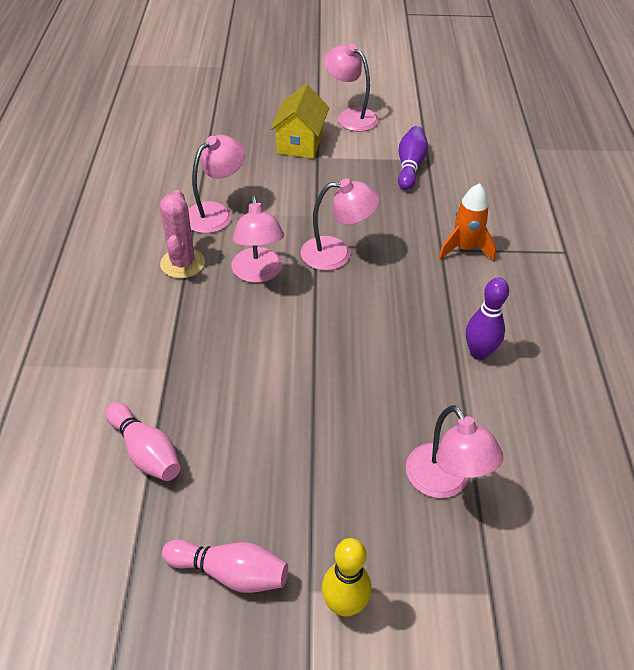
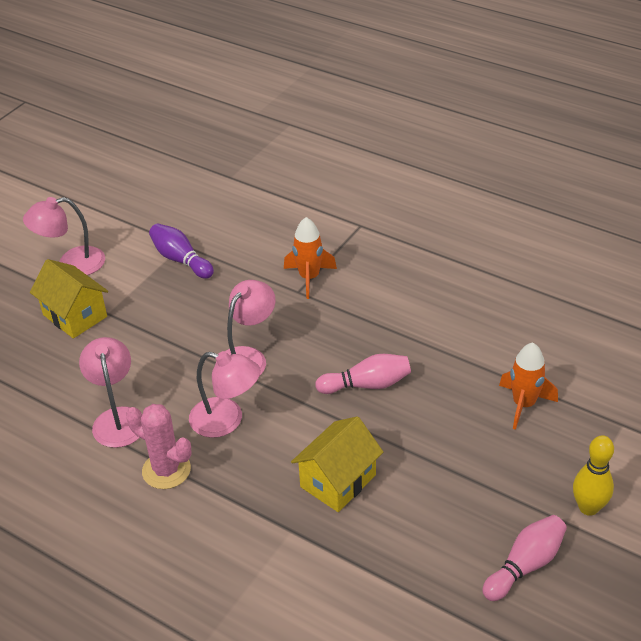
camera: 55 degrees left, 5 degrees down
pink bowling pin [106,402,180,481] -> pink bowling pin moved to [315,354,411,394]
pink lamp [406,405,503,498] -> orange rocket [499,342,558,430]
purple bowling pin [466,278,509,360] -> none
none -> yellow house [291,416,383,512]

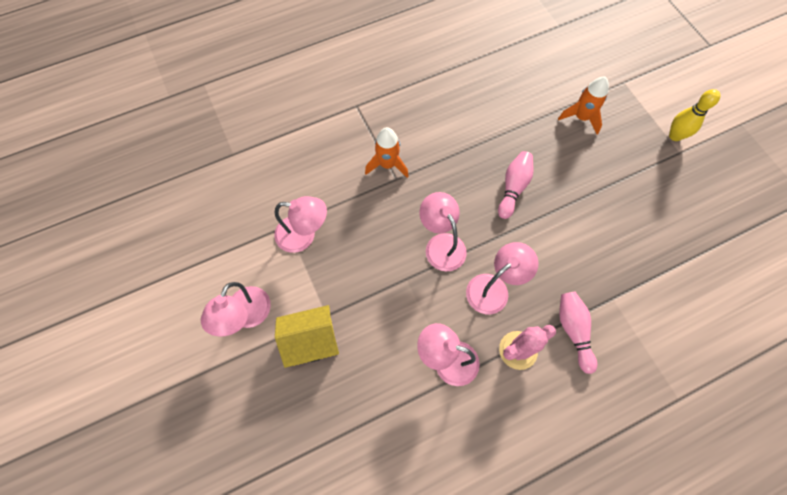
camera: 60 degrees left, 25 degrees up
purple bowling pin [149,223,214,279] -> pink lamp [274,196,327,253]
yellow house [291,416,383,512] -> none
pink bowling pin [482,515,567,601] -> pink bowling pin moved to [559,291,597,374]

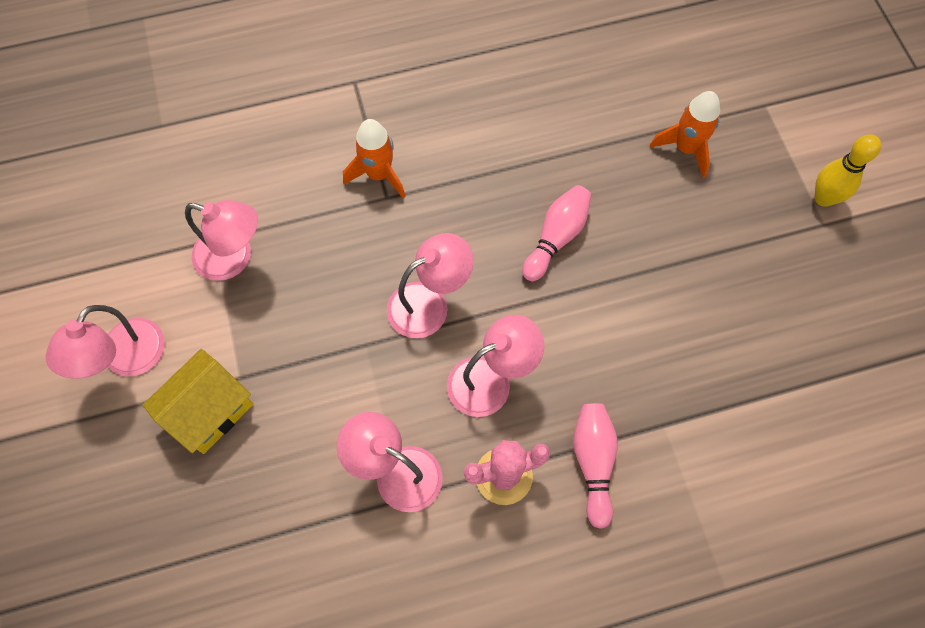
camera: 10 degrees right, 0 degrees up
yellow house [275,305,339,368] -> yellow house turned 45 degrees counterclockwise [143,349,253,454]
pink lamp [419,192,467,271] -> pink lamp turned 75 degrees clockwise [387,233,473,338]

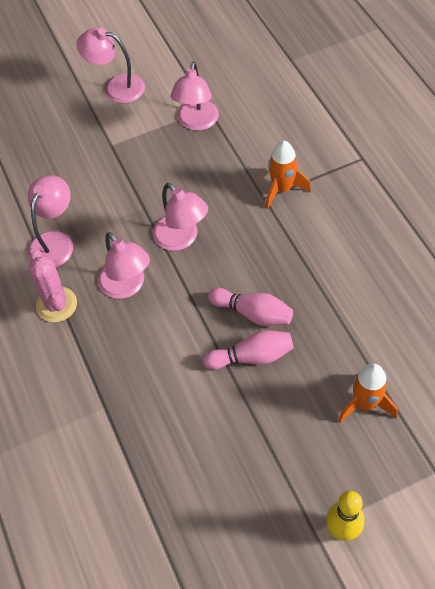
camera: 85 degrees right, 10 degrees down
yellow house [143,349,253,454] -> none
pink bowling pin [573,403,618,529] -> pink bowling pin moved to [203,330,294,370]

